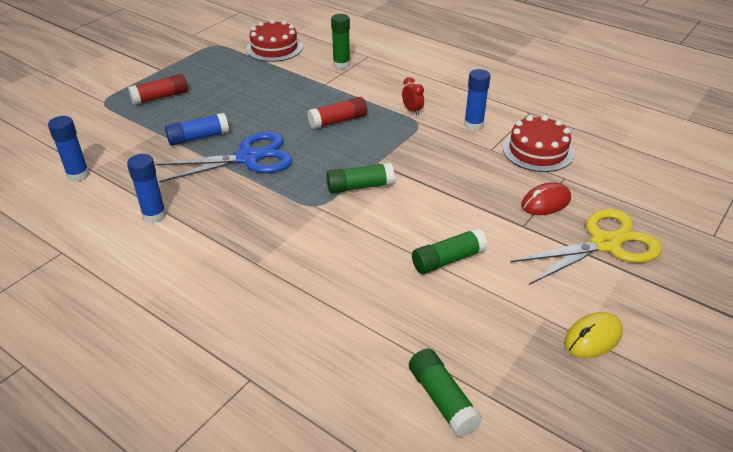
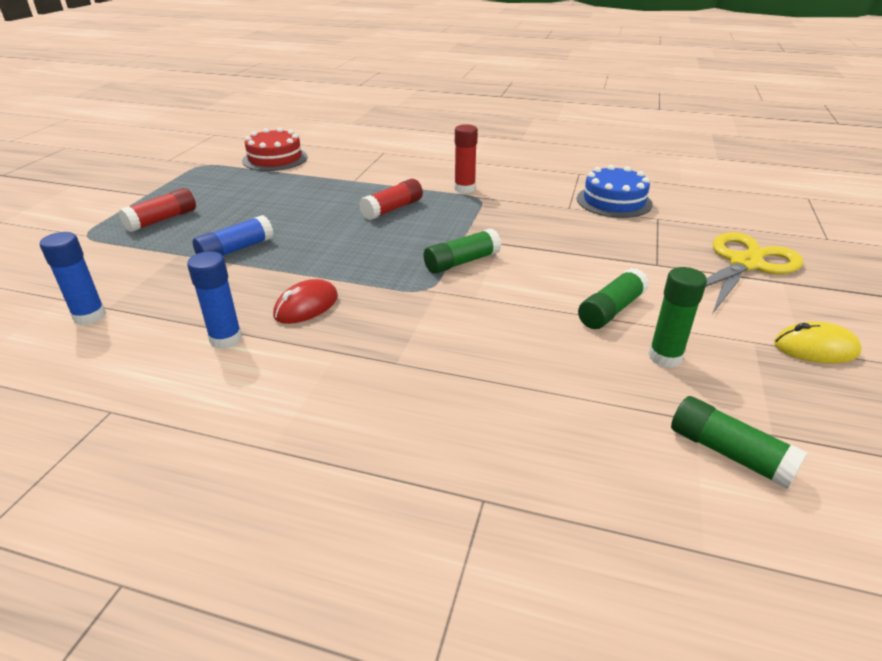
camera: 20 degrees left, 5 degrees down
blue scissors [156,132,293,183] -> none
green glue stick [331,14,350,69] -> green glue stick moved to [648,267,707,368]
red clock [402,77,424,115] -> red glue stick [454,124,478,193]
blue glue stick [464,69,491,131] -> none
red cake [503,115,574,172] -> blue cake [577,165,653,218]
red mouse [521,182,571,215] -> red mouse moved to [273,279,338,324]
yellow mouse [564,312,623,358] -> yellow mouse turned 60 degrees clockwise [774,322,862,364]

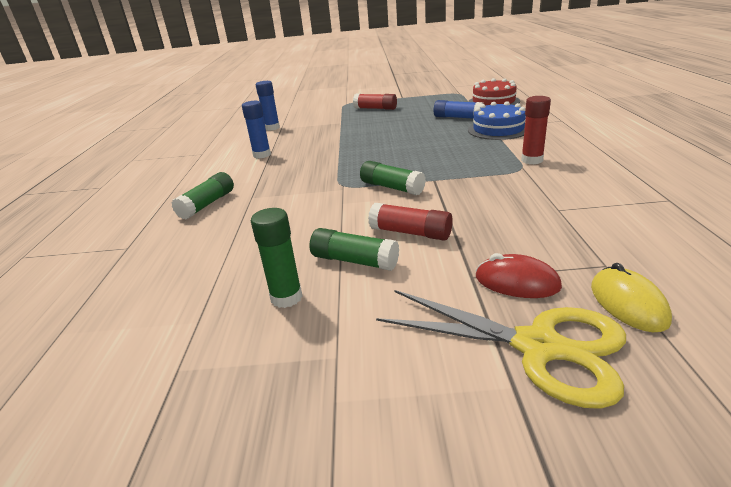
camera: 75 degrees right, 5 degrees down
blue glue stick [193,215,274,256] -> blue glue stick moved to [434,100,483,119]
red mouse [273,279,338,324] -> red mouse moved to [475,253,562,298]
red glue stick [359,179,423,220] -> red glue stick moved to [368,203,453,241]
blue cake [577,165,653,218] -> blue cake moved to [468,101,526,140]
green glue stick [671,396,808,489] -> green glue stick moved to [172,172,234,219]
yellow mouse [774,322,862,364] -> yellow mouse moved to [591,263,672,332]

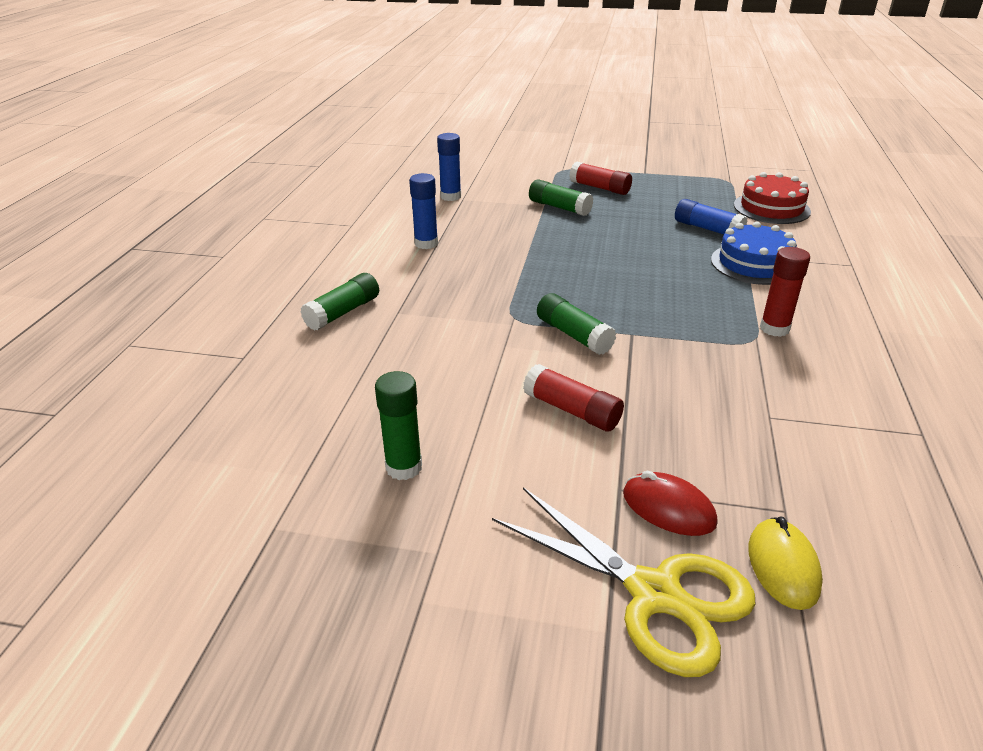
camera: 10 degrees right, 5 degrees up
green glue stick [309,228,399,271] -> green glue stick moved to [529,179,593,216]

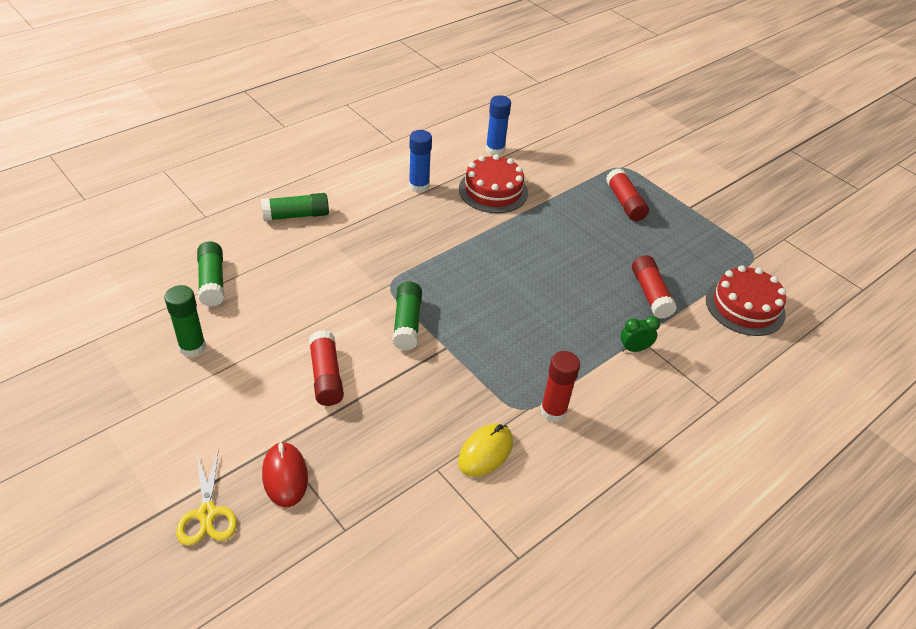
camera: 35 degrees right, 10 degrees up
yellow scissors [492,487,756,677] -> yellow scissors [176,448,237,546], size x0.57
green glue stick [529,179,593,216] -> green glue stick moved to [197,241,224,307]
blue glue stick [675,199,747,234] -> red glue stick [632,255,677,319]
blue cake [711,222,797,285] -> green clock [620,316,660,352]
yellow mouse [748,517,823,610] -> yellow mouse moved to [458,423,513,477]
none -> red cake [459,154,528,213]

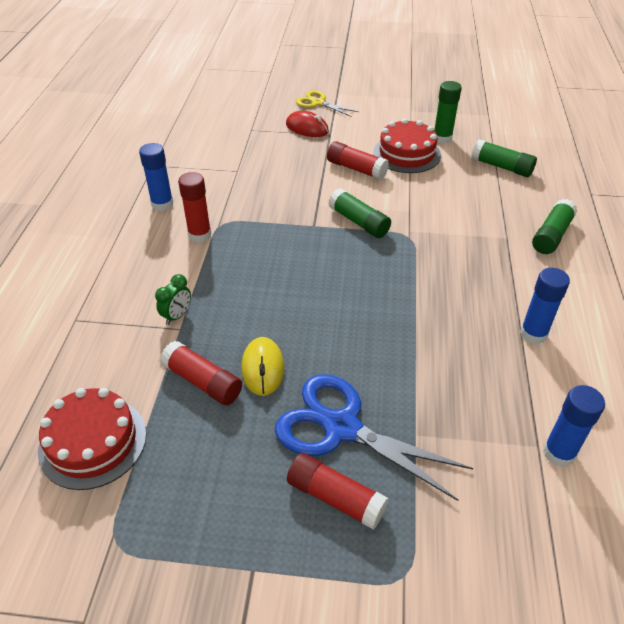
camera: 140 degrees right, 0 degrees up
yellow mouse [458,423,513,477] -> yellow mouse moved to [241,337,284,396]
red cake [459,154,528,213] -> red cake moved to [373,118,441,173]
none -> blue glue stick [139,143,173,211]
none -> blue scissors [275,374,473,501]

